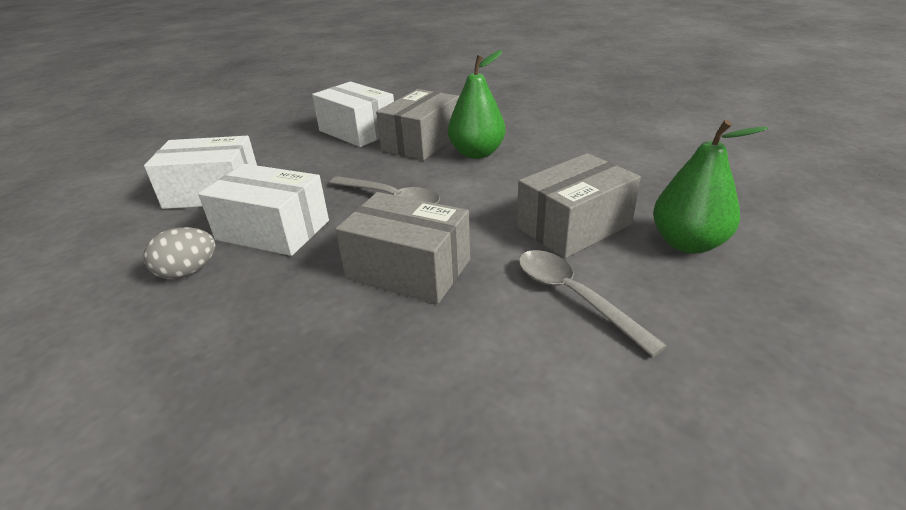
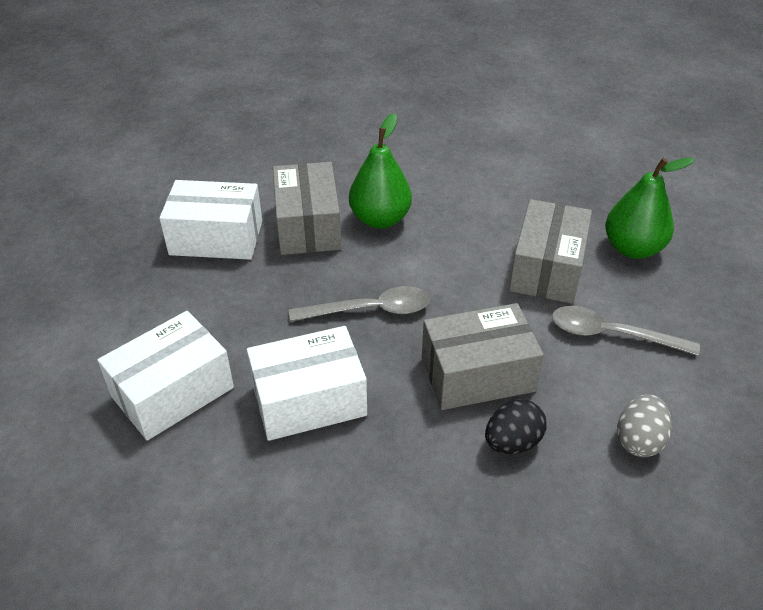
camera: 40 degrees left, 10 degrees up
grey egg [143,227,216,279] -> grey egg moved to [617,394,672,457]
none -> black egg [485,399,547,454]

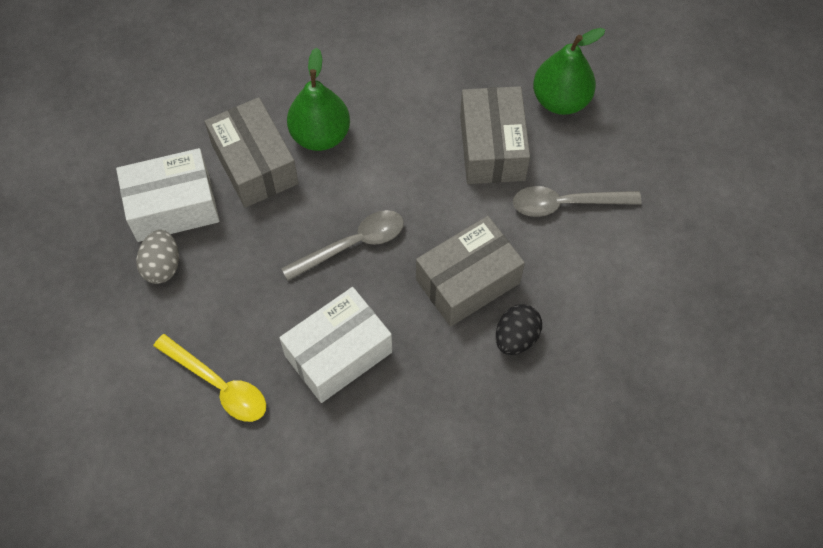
camera: 20 degrees left, 20 degrees up
white box [98,311,234,441] -> yellow spoon [153,334,266,422]
grey egg [617,394,672,457] -> grey egg moved to [136,230,179,284]

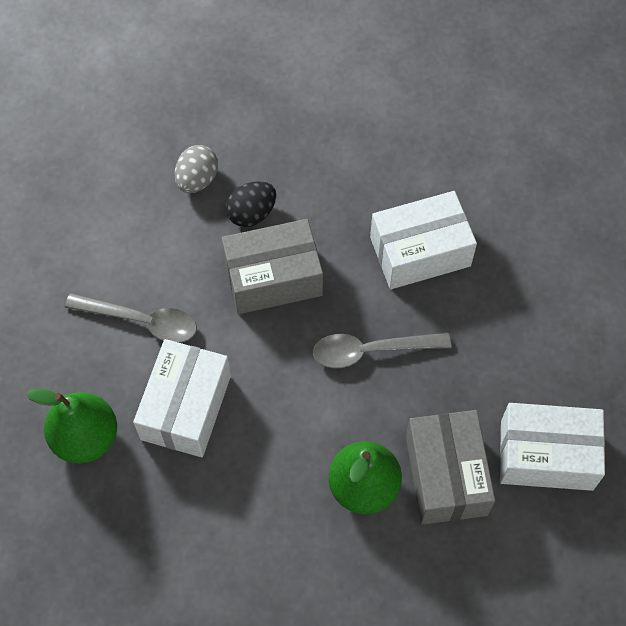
camera: 160 degrees left, 0 degrees up
grey egg [136,230,179,284] -> grey egg moved to [175,145,218,193]
yellow spoon [153,334,266,422] -> none
grey box [460,86,530,184] -> white box [133,339,231,457]

